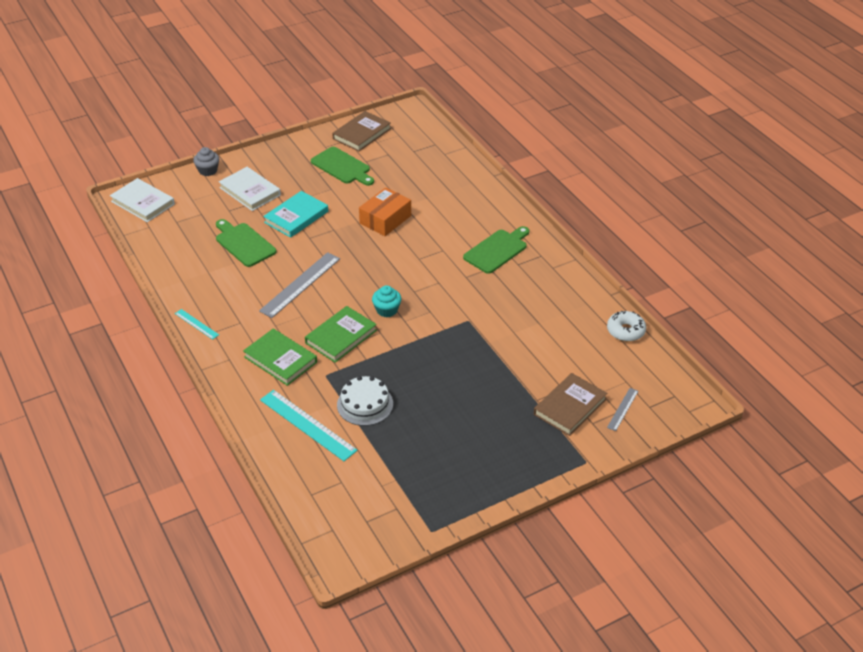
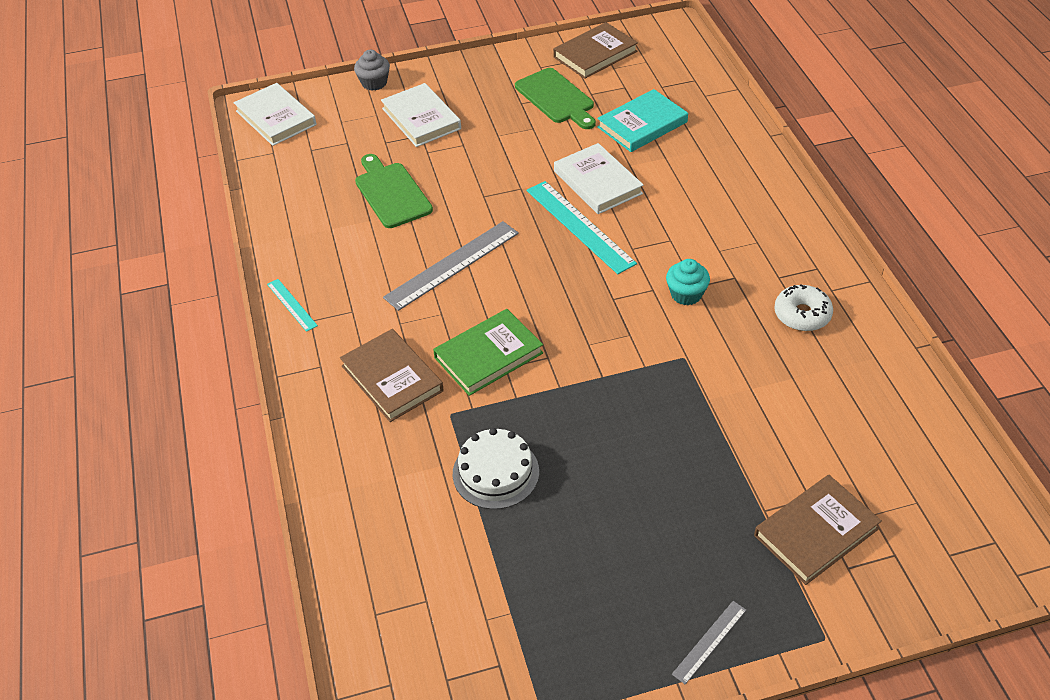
camera: 15 degrees right, 5 degrees up
green book [243,328,317,386] -> brown book [340,329,444,422]
turquoise ruler [260,390,358,461] -> turquoise ruler moved to [527,181,637,274]
turquoise book [263,191,328,238] -> turquoise book moved to [597,89,688,152]
orange box [359,187,411,236] -> white book [554,143,643,214]
turquoise cupcake [372,285,401,317] -> turquoise cupcake moved to [666,259,710,305]
green cutting board [463,226,529,274] -> none
white donut [607,311,646,342] -> white donut moved to [774,284,833,331]
grey ruler [607,388,638,431] -> grey ruler moved to [672,601,746,684]

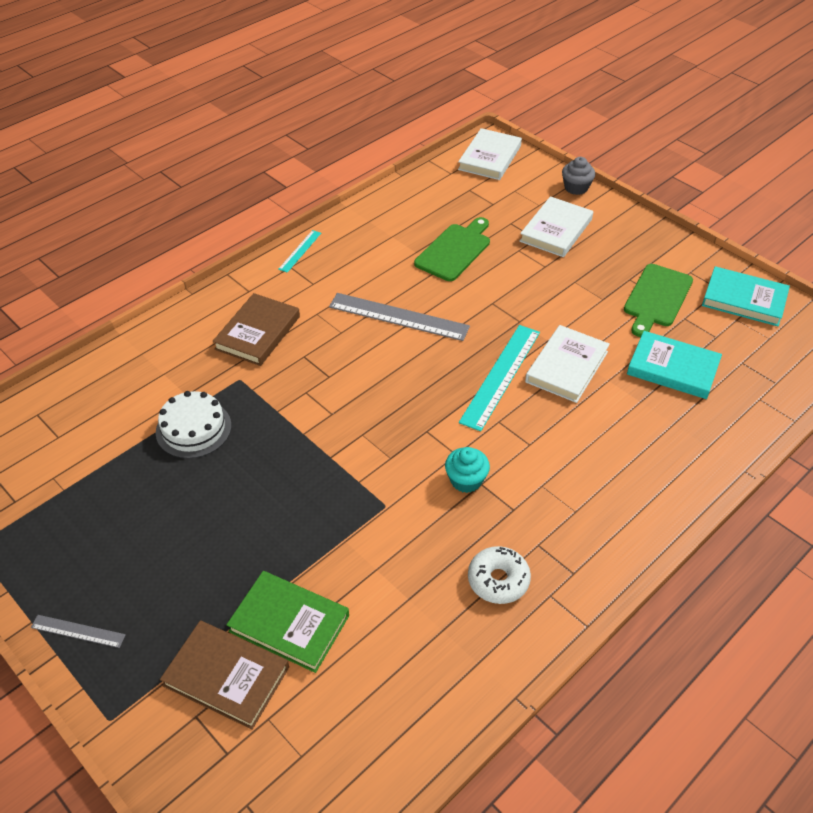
camera: 60 degrees right, 0 degrees up
green book [433,309,543,396] -> green book moved to [227,571,349,673]
brown book [553,22,638,79] -> turquoise book [702,266,790,326]

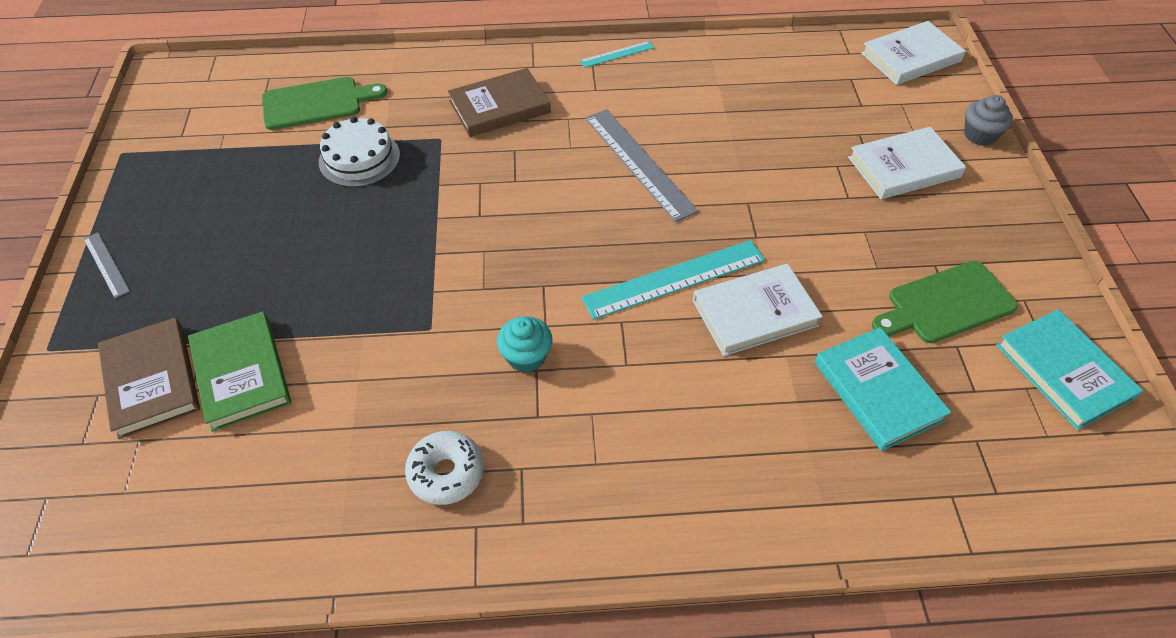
camera: 40 degrees right, 5 degrees up
green cutting board [414,217,490,281] -> green cutting board moved to [262,77,387,130]

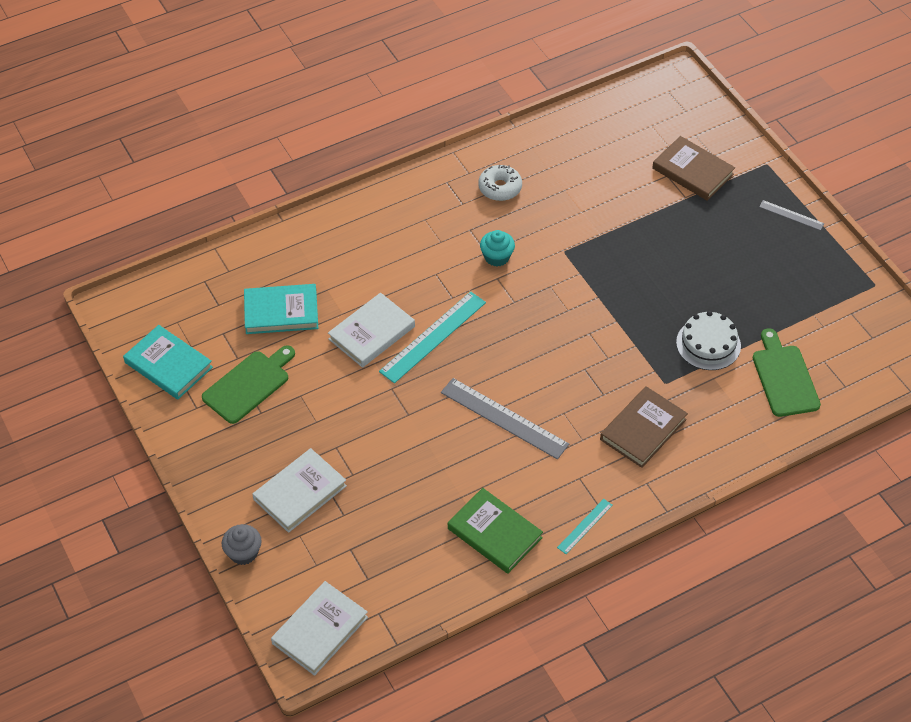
camera: 155 degrees right, 0 degrees up
green book [188,311,291,432] -> green book moved to [448,488,543,574]
green cutting board [262,77,387,130] -> green cutting board turned 120 degrees clockwise [753,328,821,417]
turquoise book [815,327,951,451] -> turquoise book turned 45 degrees counterclockwise [244,284,318,334]

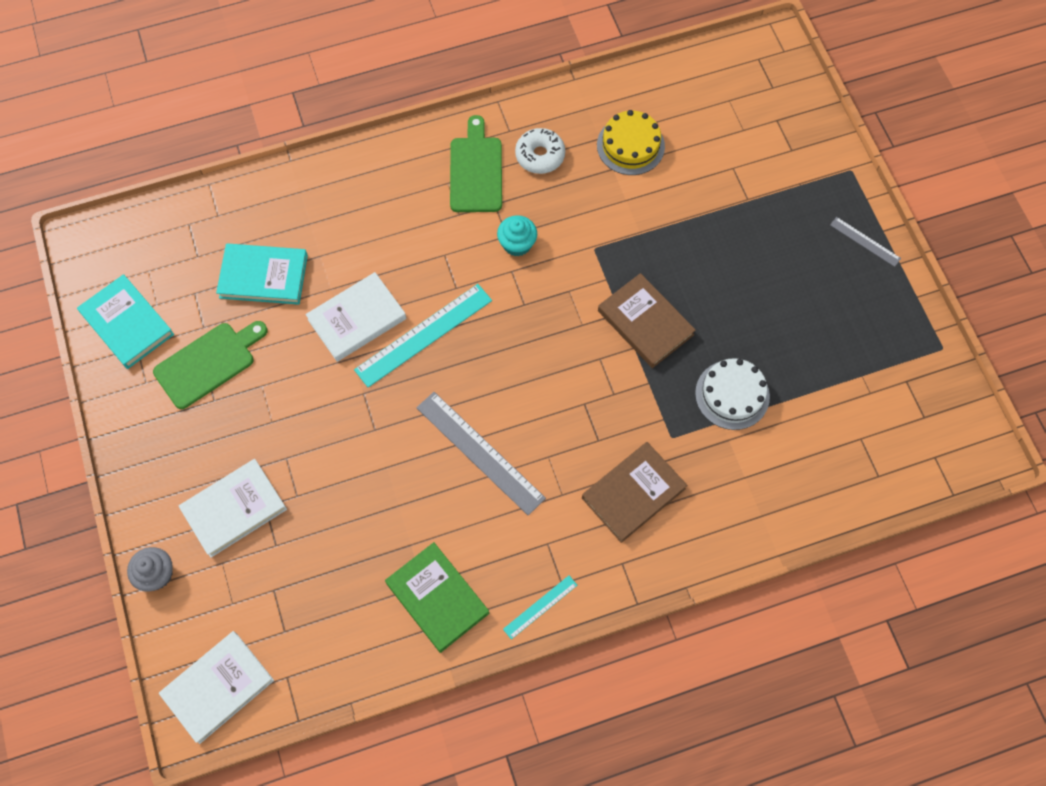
camera: 10 degrees right, 15 degrees up
brown book [652,136,735,201] -> brown book moved to [598,273,696,368]
green cutting board [753,328,821,417] -> green cutting board moved to [450,115,502,212]
none -> yellow cake [597,110,665,175]

